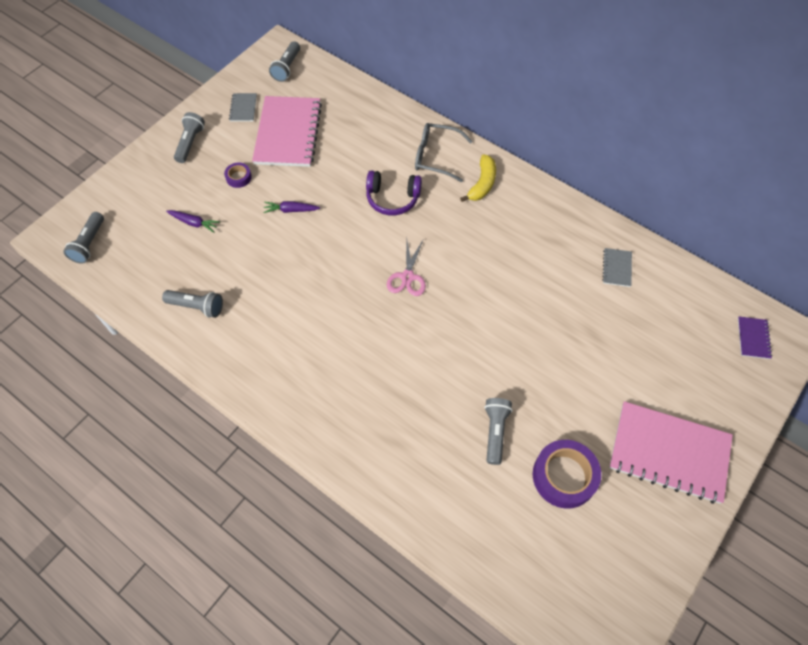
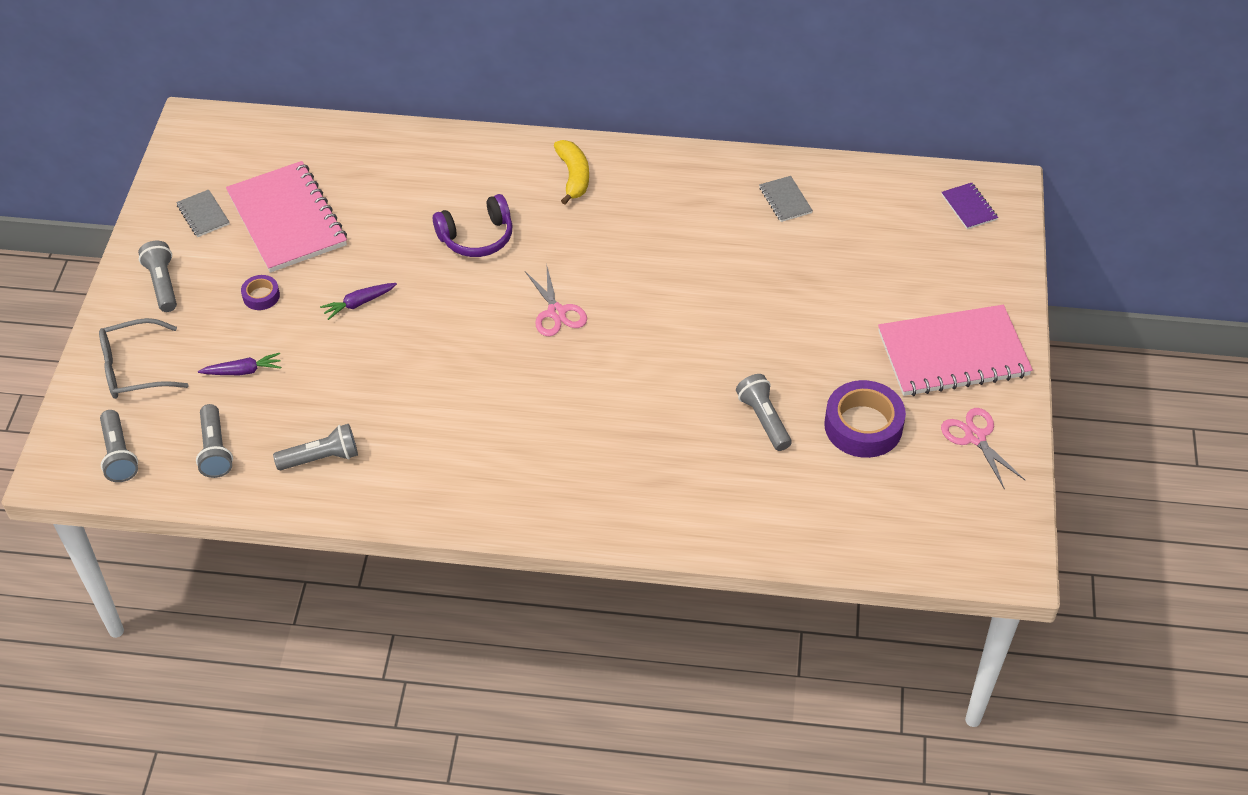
camera: 30 degrees left, 10 degrees down
grey flashlight [269,41,300,82] -> grey flashlight moved to [196,404,233,478]
grey glasses [415,123,473,182] -> grey glasses moved to [99,318,189,399]
none -> pink scissors [941,408,1025,489]

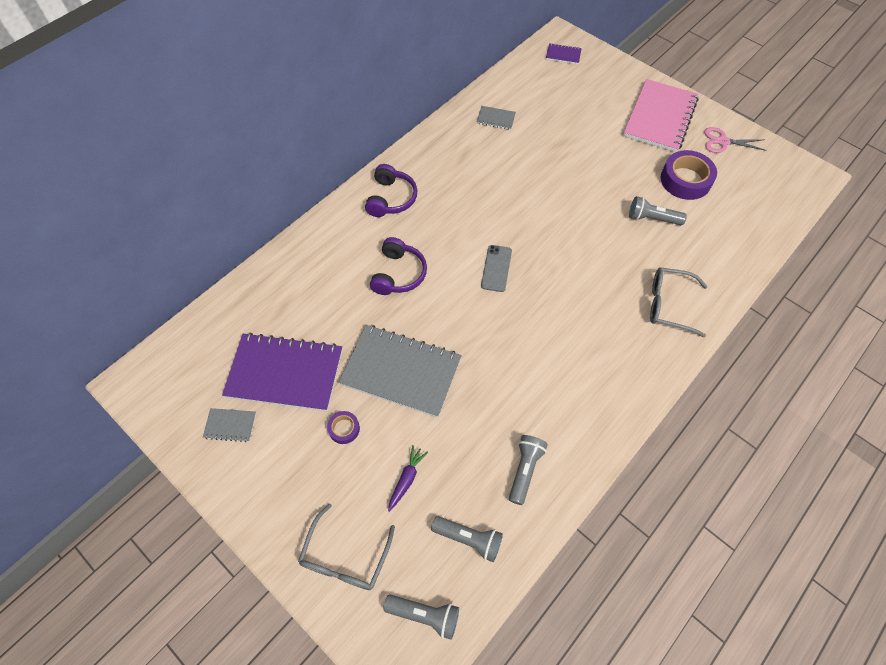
camera: 55 degrees left, 10 degrees up
grey flashlight [138,241,177,312] -> none
pink notebook [226,161,347,273] -> purple notebook [222,333,342,411]
purple carrot [320,283,397,320] -> grey notebook [339,325,462,418]
pink scissors [525,267,587,336] -> grey phone [481,245,512,292]
yellow banana [554,140,589,205] -> purple headphones [365,164,417,217]
none -> grey glasses [650,267,707,337]

